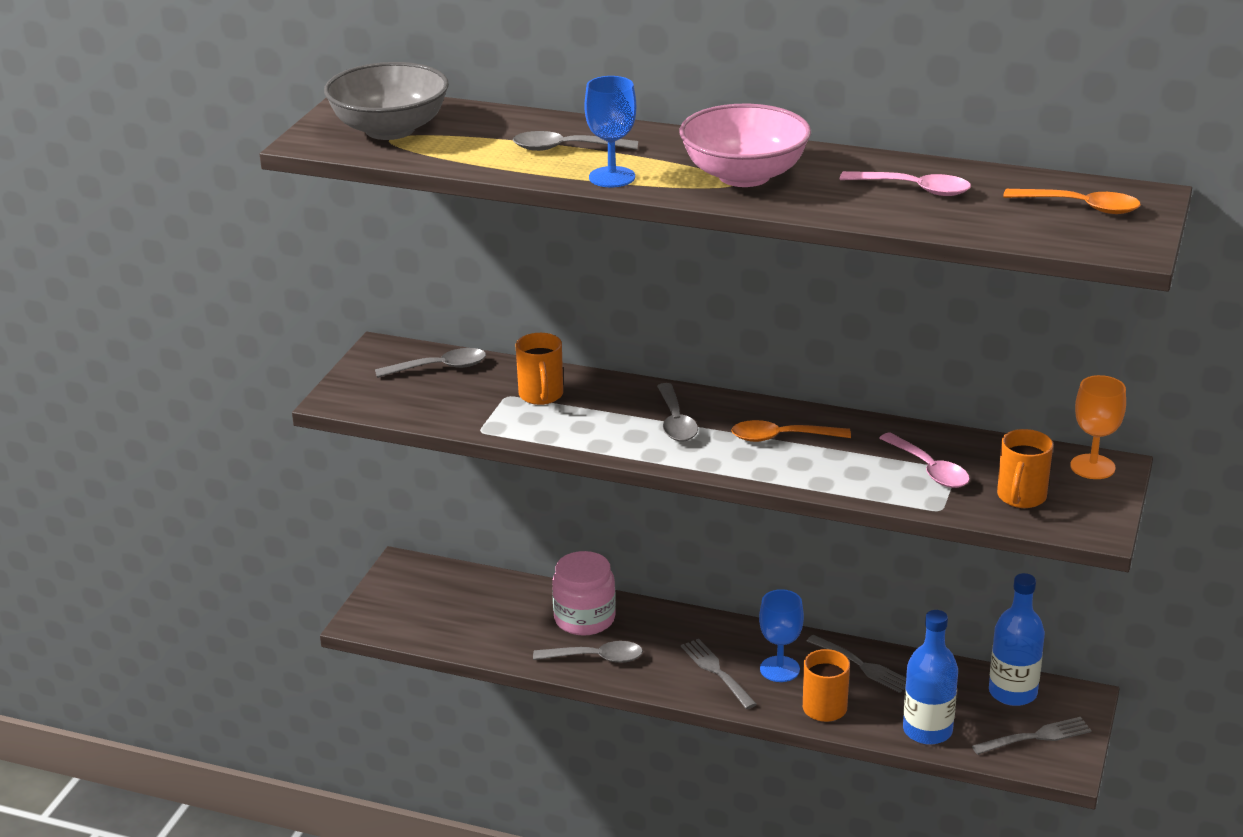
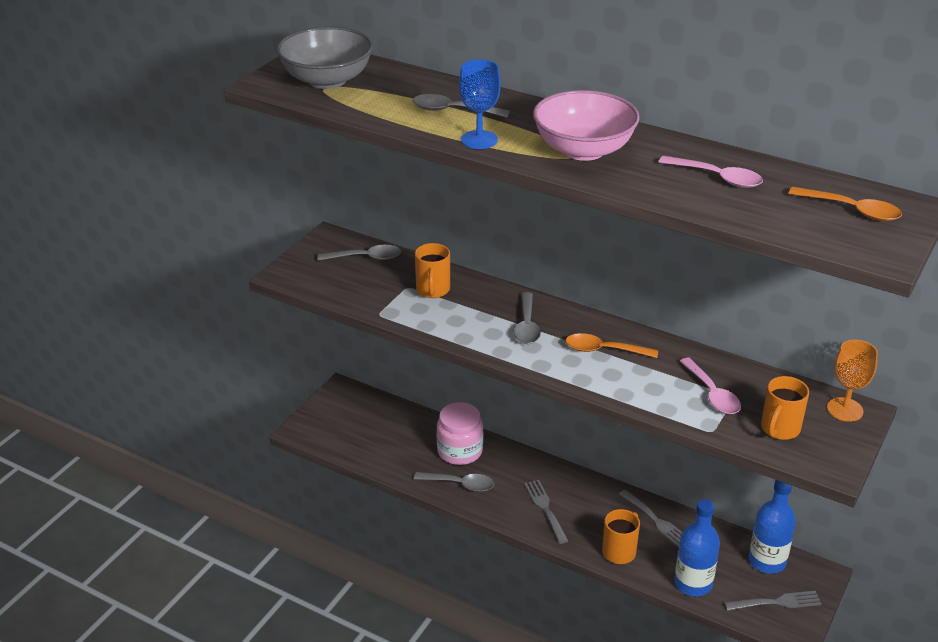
camera: 10 degrees right, 5 degrees up
blue goblet [759,589,804,682] -> none

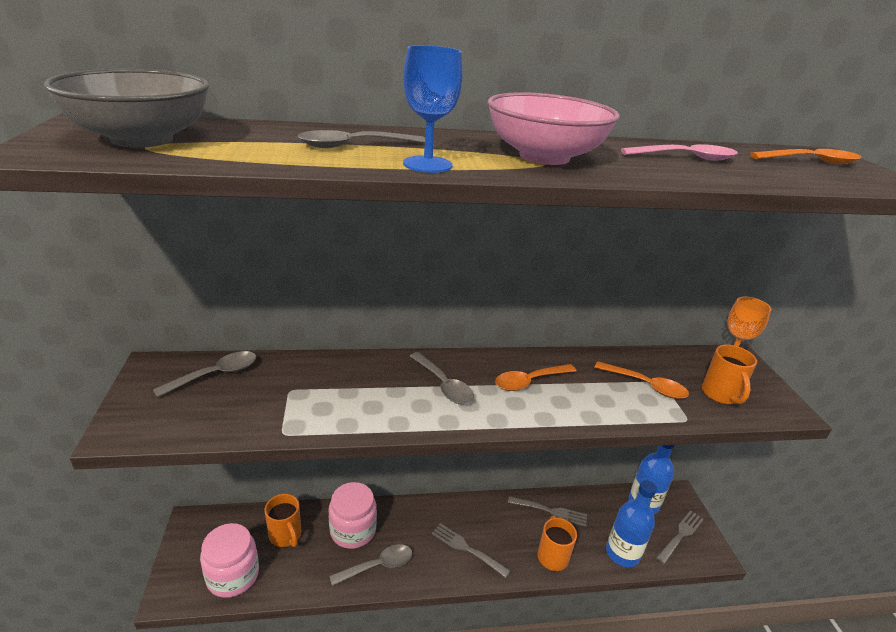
camera: 40 degrees left, 5 degrees down
orange mug [415,243,450,298] -> orange mug moved to [265,494,301,547]
pink spoon [680,358,741,414] -> orange spoon [594,361,689,399]
none -> pink jar [200,523,259,598]

